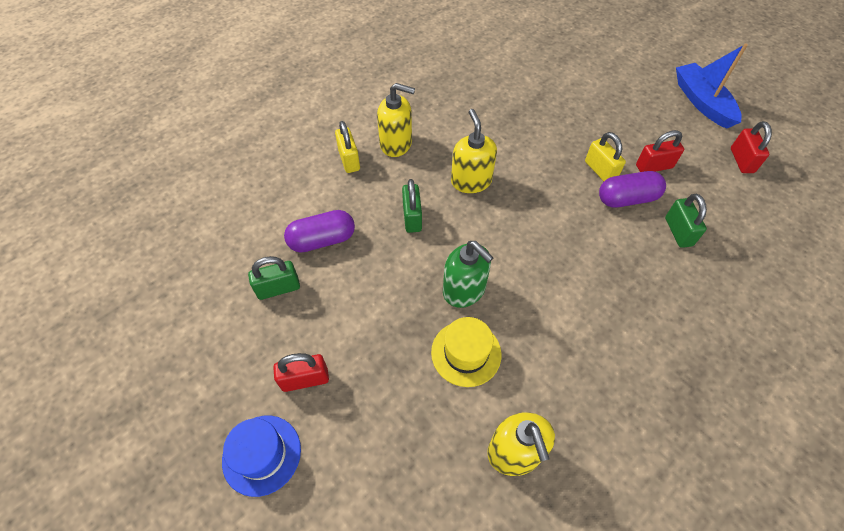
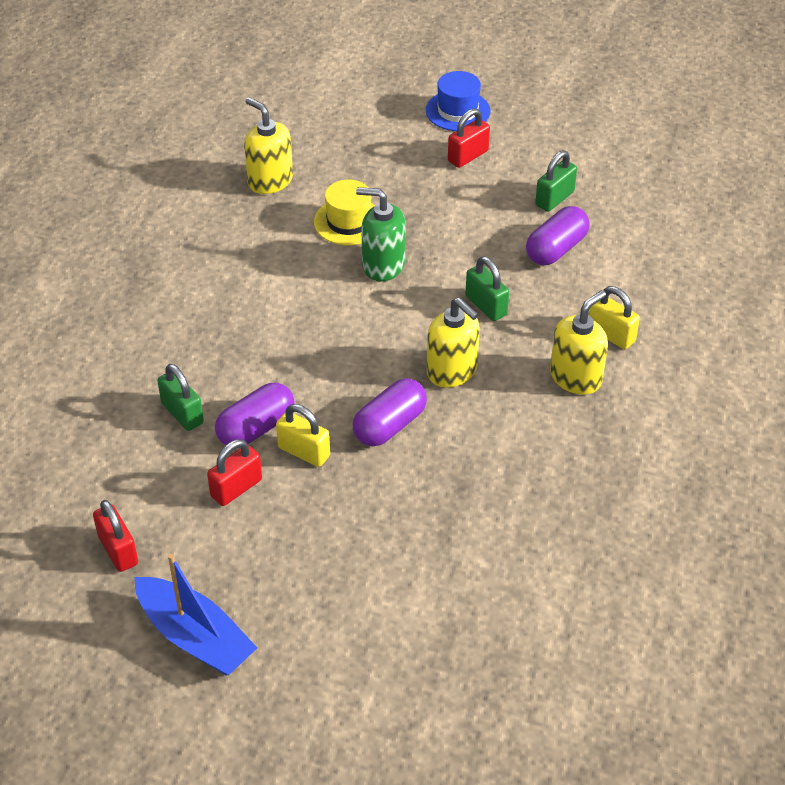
camera: 150 degrees right, 10 degrees down
yellow soap dispenser [377,83,415,157] -> yellow soap dispenser turned 150 degrees clockwise [550,290,608,395]
none -> purple capsule [353,378,427,446]

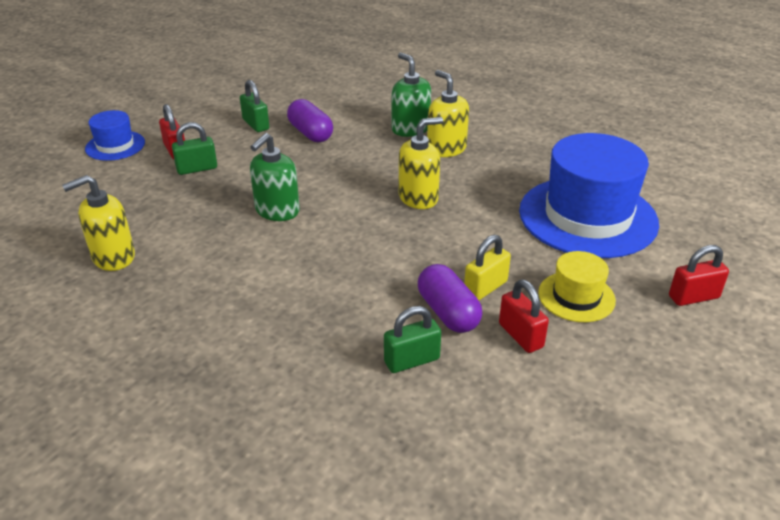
camera: 75 degrees left, 10 degrees down
red padlock [93,500,138,572] -> red padlock moved to [669,245,729,306]
blue boat [135,553,257,675] -> none
yellow hat [314,180,375,245] -> yellow hat moved to [538,251,616,322]
purple capsule [353,378,427,446] -> none
green padlock [465,256,509,321] -> green padlock moved to [172,122,217,175]
yellow padlock [589,286,640,349] -> green soap dispenser [392,53,431,137]
none -> blue hat [519,133,659,258]

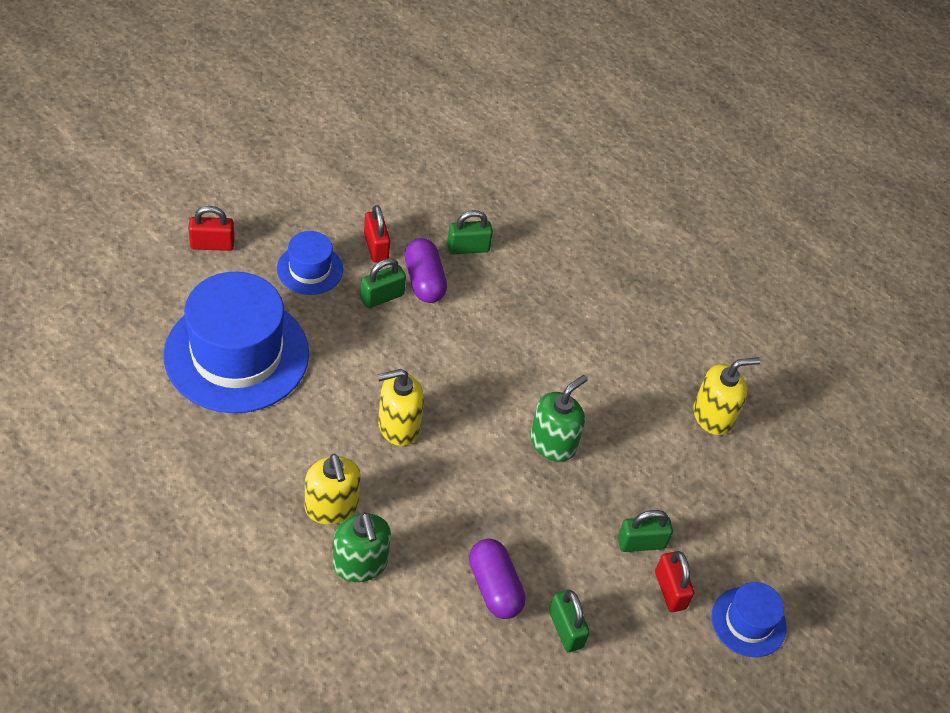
camera: 175 degrees left, 15 degrees up
yellow padlock [464,234,511,300] -> green padlock [360,258,406,308]
yellow hat [538,251,616,322] -> blue hat [277,231,343,295]

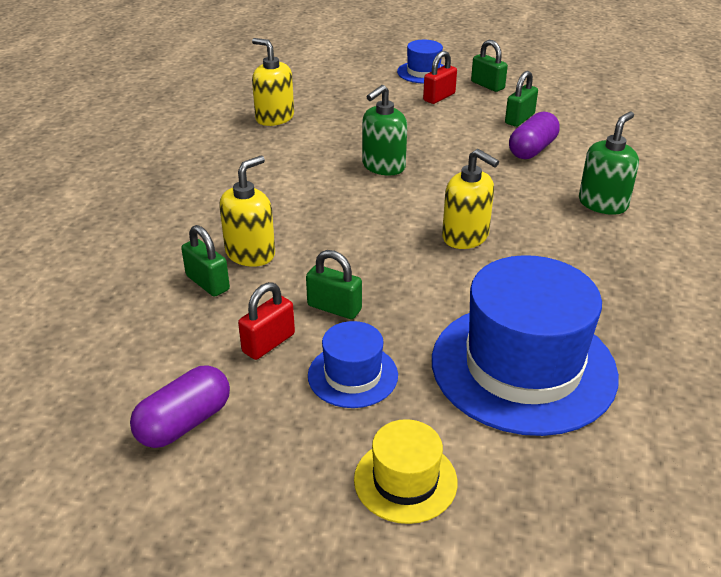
camera: 115 degrees left, 15 degrees down
red padlock [188,206,235,251] -> yellow hat [354,419,458,524]
yellow soap dispenser [305,454,361,525] -> yellow soap dispenser moved to [219,156,275,267]
purple capsule [405,238,447,303] -> purple capsule moved to [130,365,230,448]
green soap dispenser [530,375,588,462] -> green soap dispenser turned 60 degrees counterclockwise [362,85,407,176]
green padlock [618,510,673,552] -> green padlock moved to [471,40,508,92]

